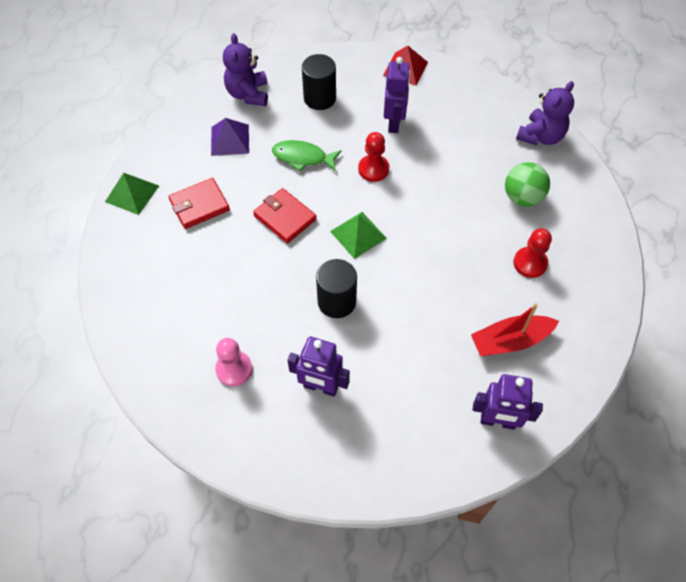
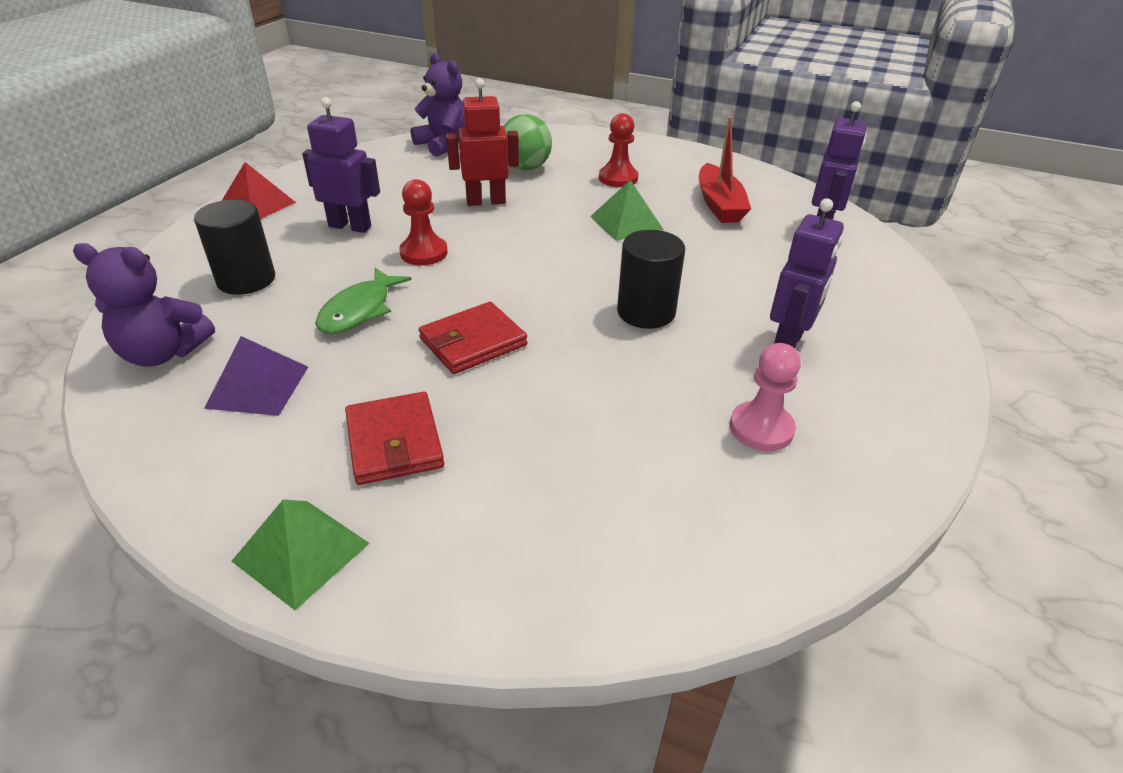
camera: 80 degrees left, 20 degrees down
green pyramid [330,212,387,259] -> green pyramid moved to [590,180,664,241]
none -> red robot [446,78,519,206]

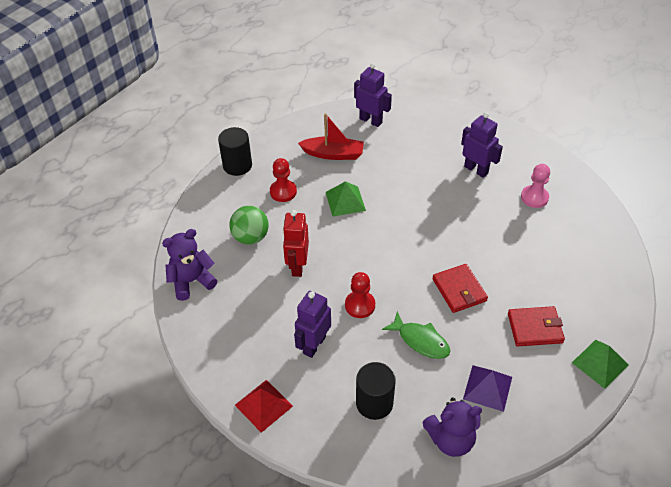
camera: 75 degrees left, 10 degrees up
purple teddy bear [73,243,215,367] -> purple teddy bear turned 60 degrees clockwise [422,397,482,457]
black cylinder [617,230,685,329] -> black cylinder moved to [218,127,252,176]

